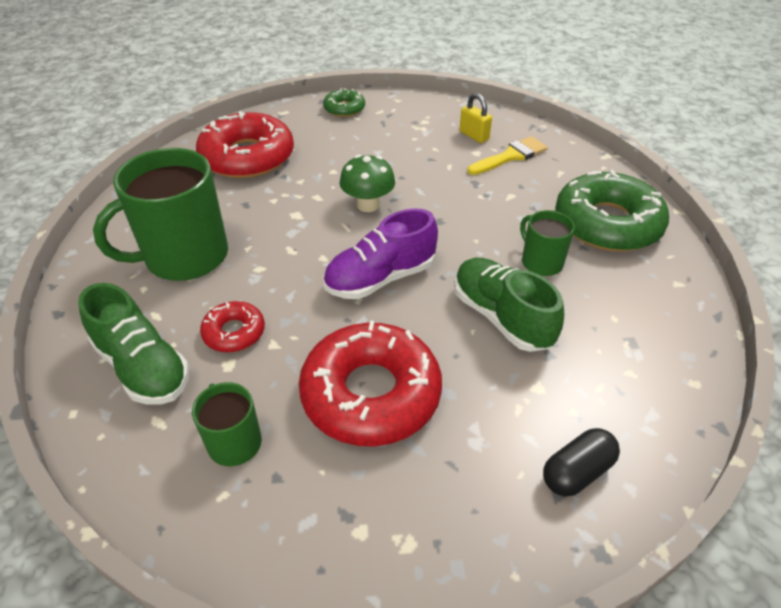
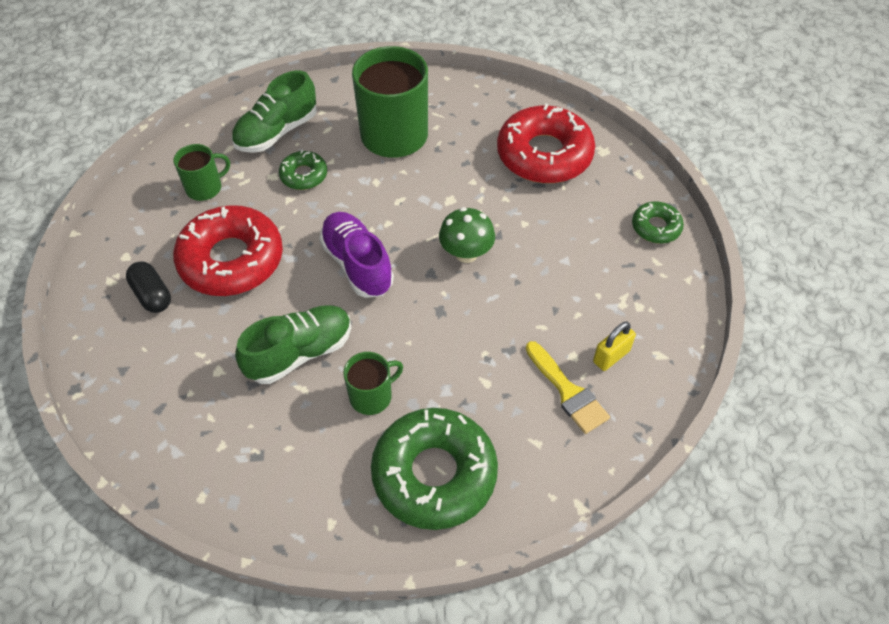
camera: 90 degrees right, 10 degrees up
red donut [200,301,265,352] -> green donut [279,150,327,190]
black capsule [543,428,620,497] -> black capsule moved to [126,261,171,313]

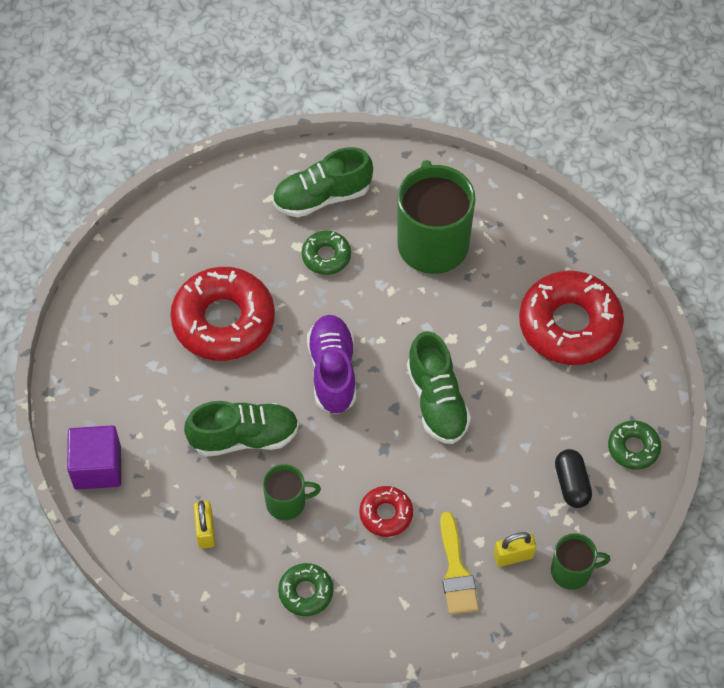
camera: 25 degrees right, 5 degrees up
black capsule [126,261,171,313] -> black capsule moved to [555,449,592,508]
green mug [174,144,230,201] -> green mug moved to [551,533,610,590]
green donut [371,408,498,530] -> green donut [278,563,333,616], size x0.49
green mushroom [439,207,495,263] -> green shoe [407,331,471,444]
none -> purple cube [67,425,121,490]
none -> yellow padlock [194,501,215,549]
none -> red donut [359,486,413,537]

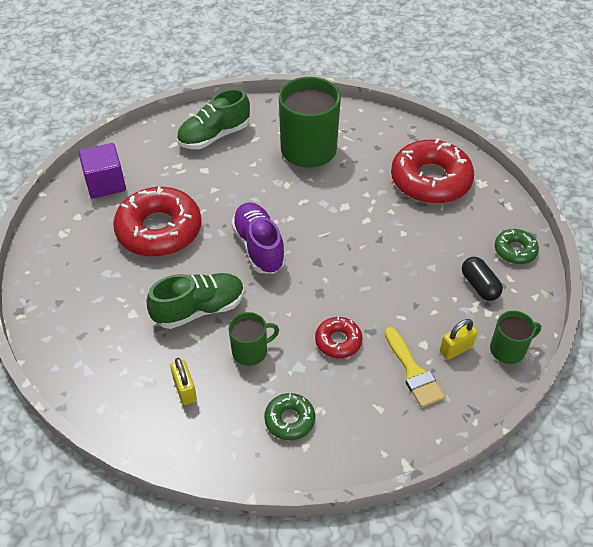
camera: 15 degrees left, 10 degrees down
purple cube [67,425,121,490] -> purple cube moved to [78,143,126,199]
green donut [302,231,351,275] -> none
green shoe [407,331,471,444] -> none

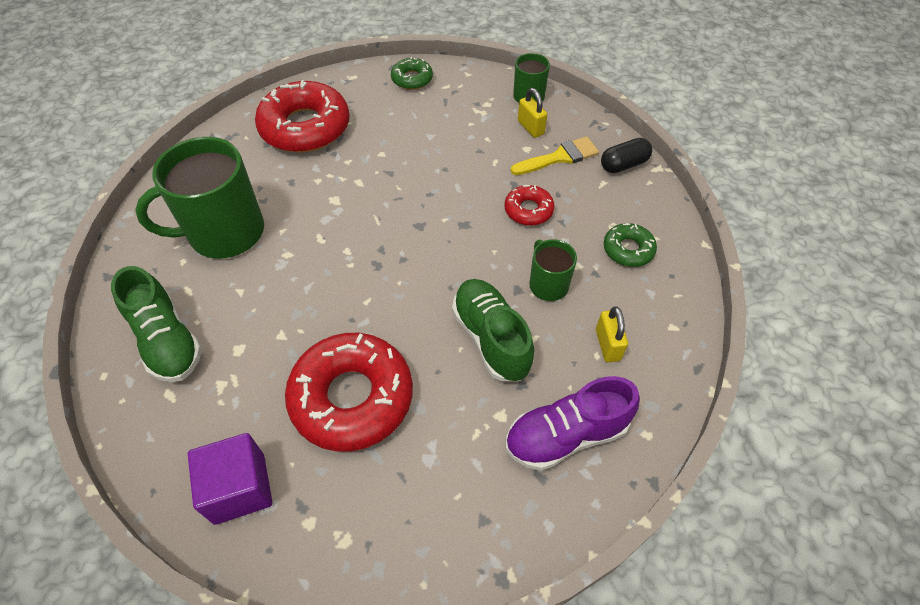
camera: 90 degrees left, 5 degrees up
yellow padlock [170,358,197,405] -> yellow padlock turned 75 degrees counterclockwise [596,306,628,362]
purple shoe [231,202,286,274] -> purple shoe moved to [506,376,640,471]
black capsule [462,257,503,301] -> black capsule moved to [601,138,652,173]

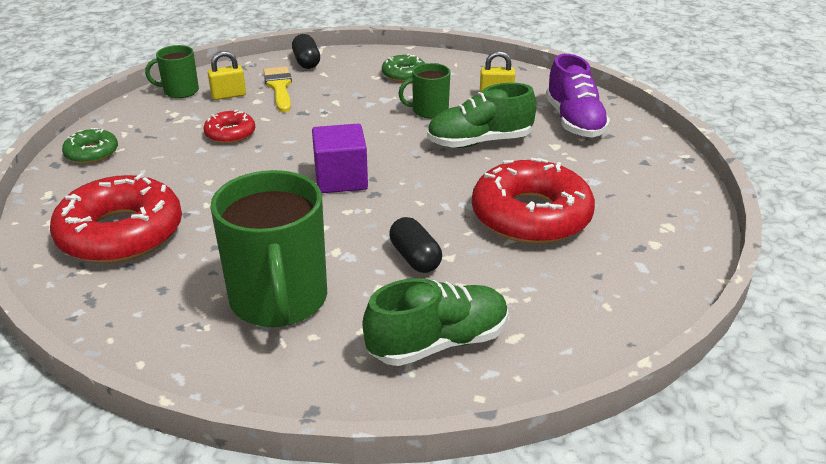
camera: 80 degrees left, 20 degrees down
purple cube [188,433,272,525] -> purple cube moved to [312,124,368,193]
red donut [505,185,555,226] -> red donut moved to [203,110,255,143]
none -> black capsule [389,217,442,273]

